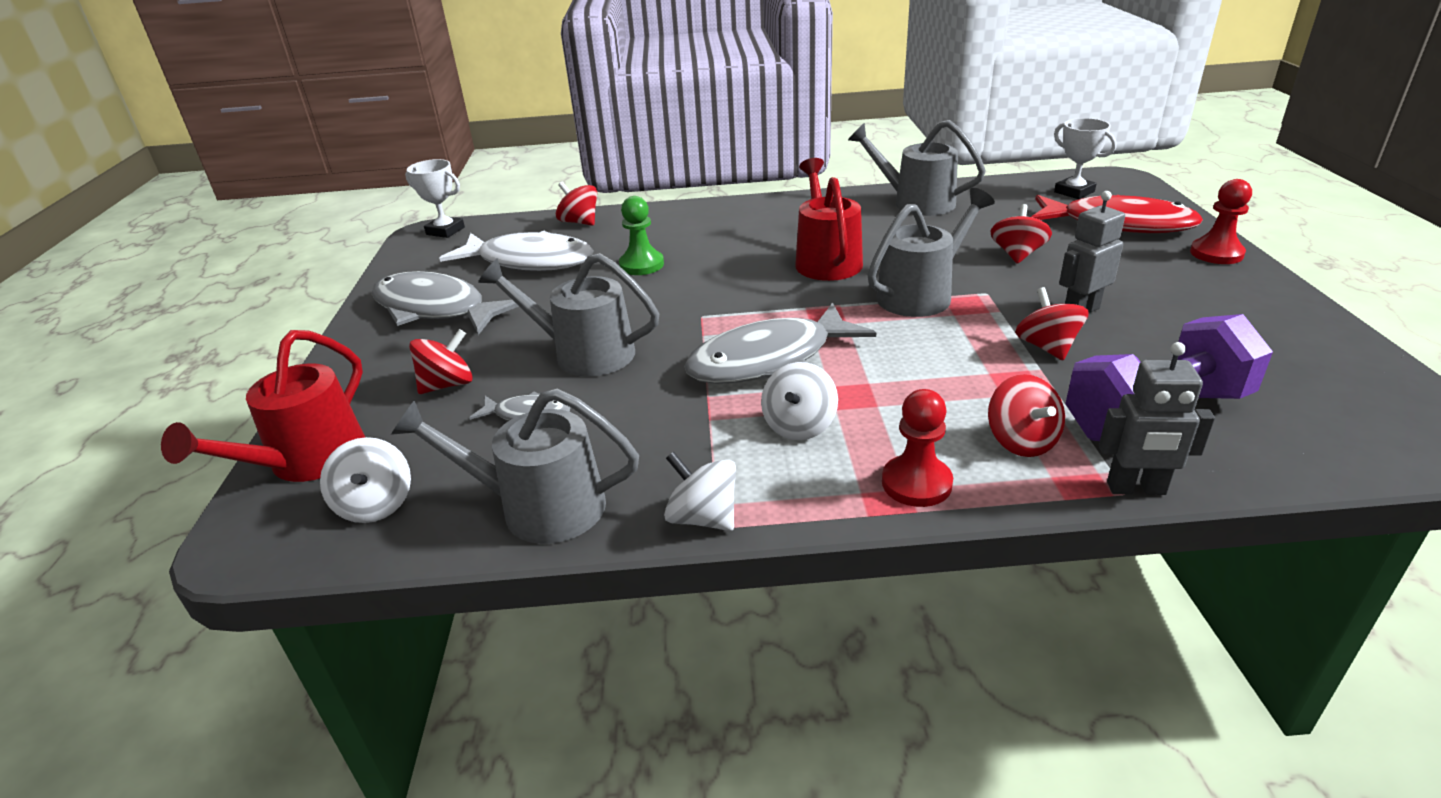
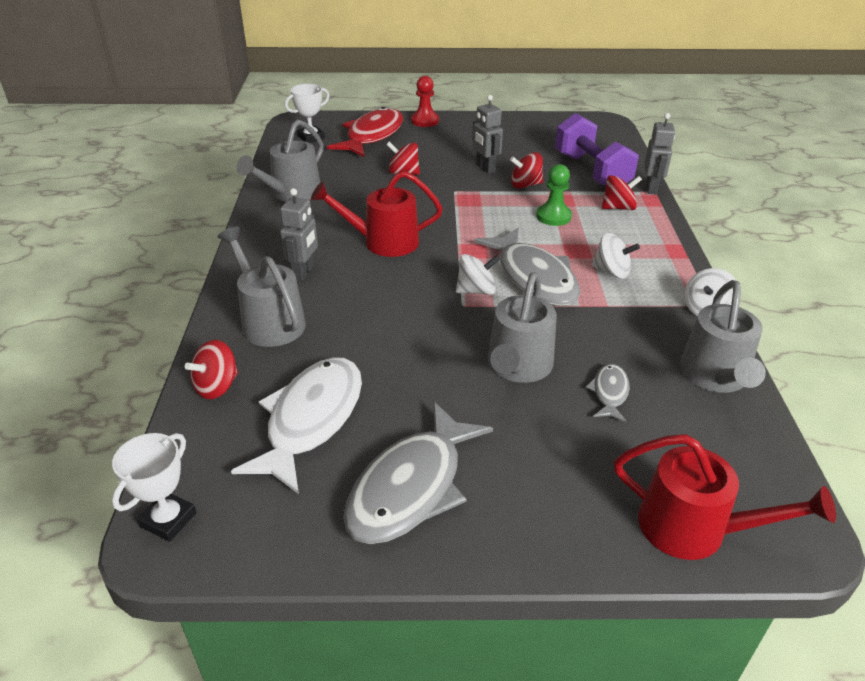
camera: 90 degrees left, 5 degrees up
white spinning top [320,437,411,523] -> white spinning top moved to [456,254,500,295]
red spinning top [409,329,473,394] -> none
green pawn [619,196,664,275] -> green pawn moved to [536,164,572,226]
grey watering can [867,188,995,317] -> grey watering can moved to [218,227,306,347]
red pawn [882,389,953,507] -> none
none -> grey robot [280,188,318,281]

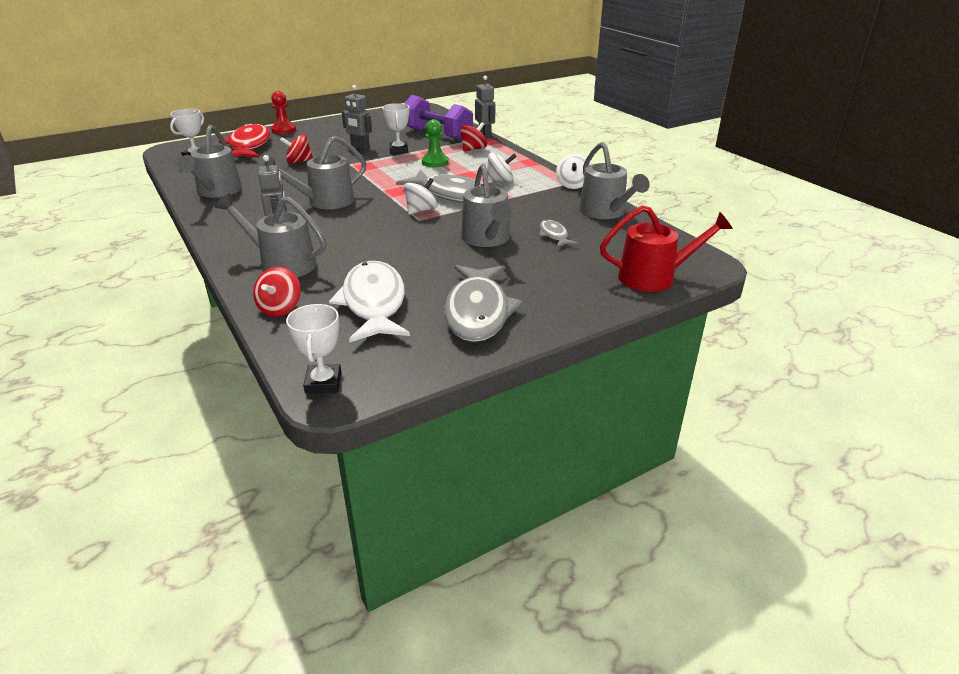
camera: 30 degrees left, 5 degrees down
red watering can [311,171,443,257] -> grey watering can [264,136,366,209]
red spinning top [510,152,543,189] -> white trophy [382,103,409,154]

